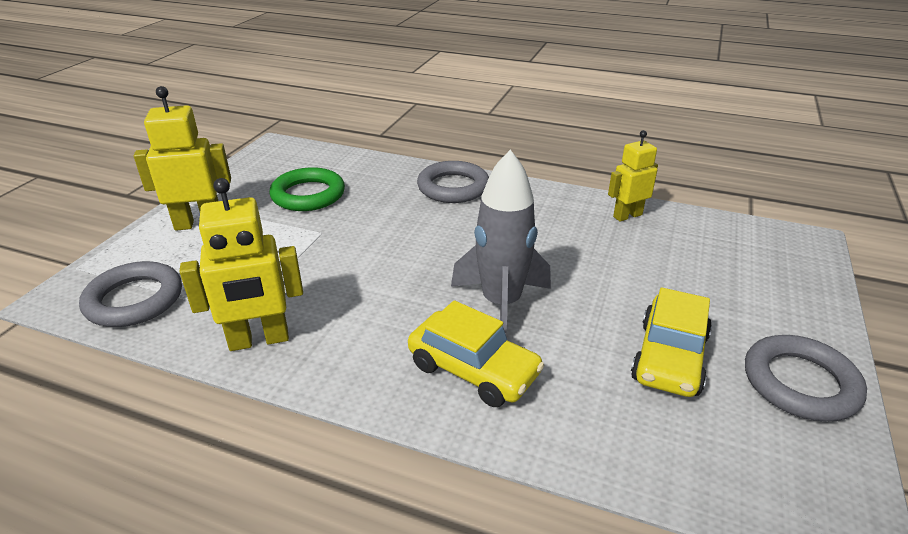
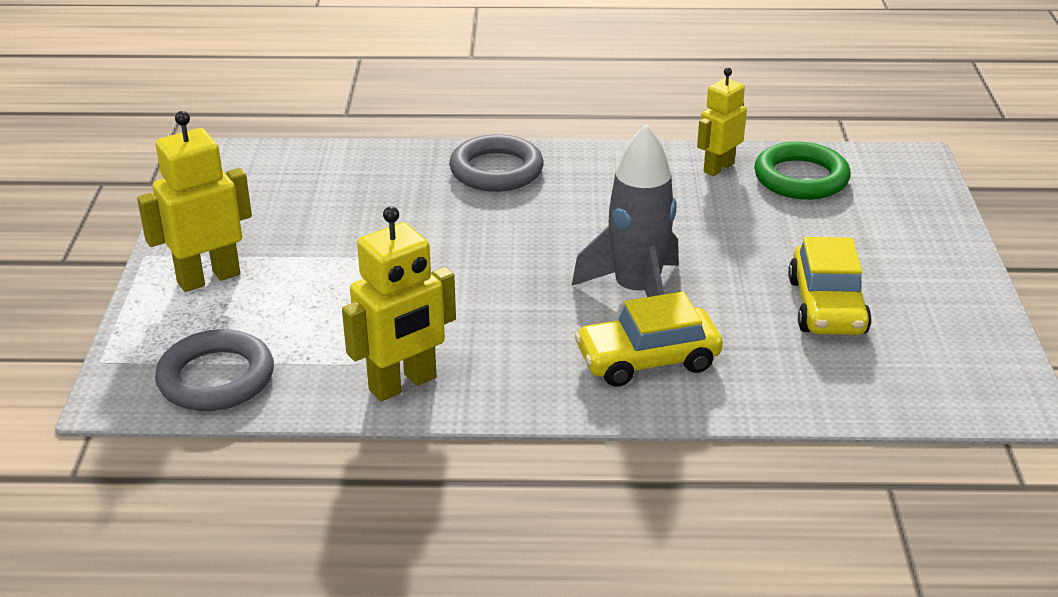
camera: 20 degrees left, 0 degrees up
green ring [269,167,345,211] -> green ring moved to [754,141,851,200]
yellow car [408,300,544,407] -> yellow car turned 150 degrees clockwise [575,291,723,387]
grey ring [745,335,867,422] -> none

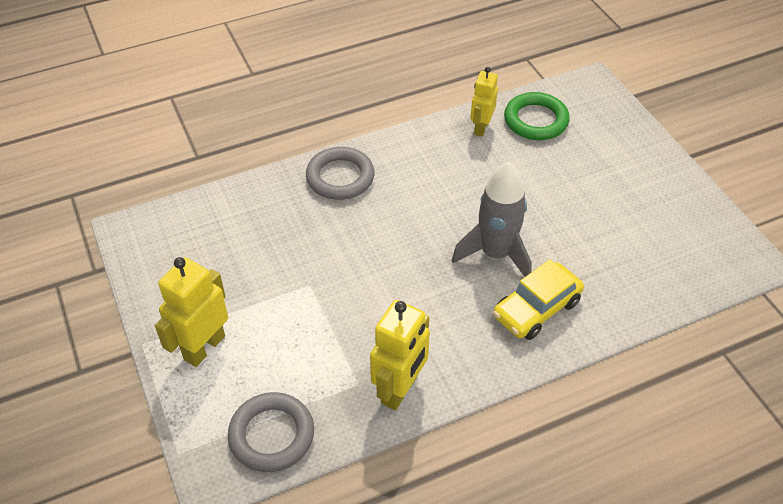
camera: 25 degrees left, 15 degrees up
yellow car [788,237,871,335] -> none

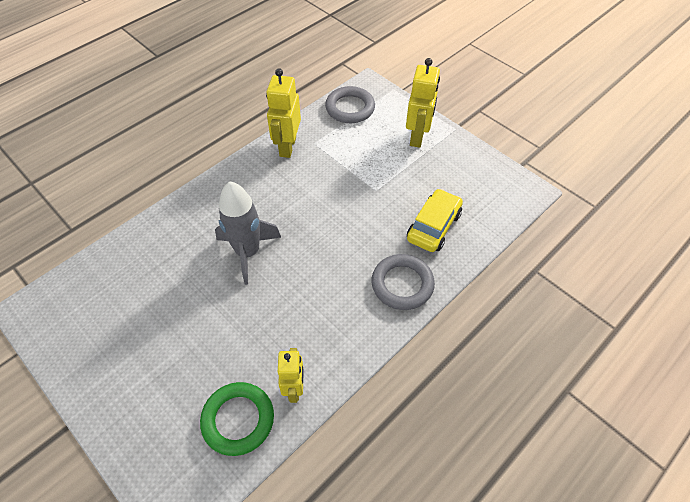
camera: 160 degrees right, 5 degrees up
yellow car [493,259,584,340] -> yellow car moved to [407,189,463,252]

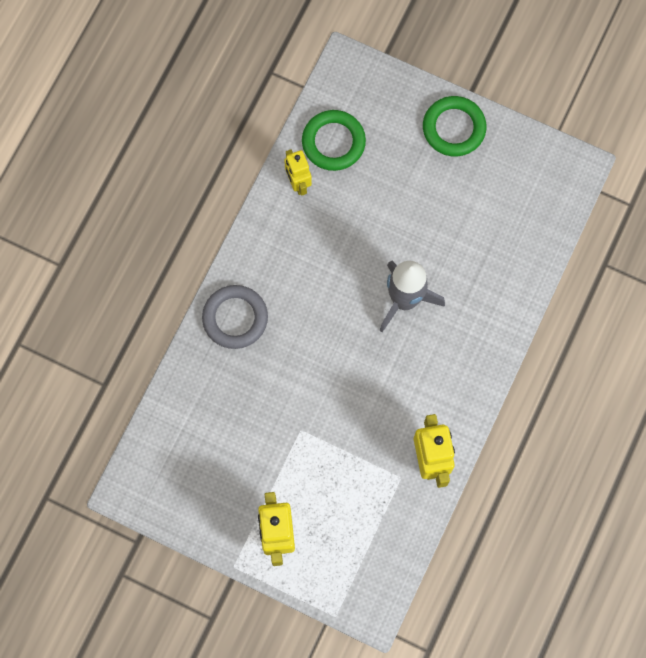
camera: 160 degrees right, 20 degrees up
grey ring [325,86,375,123] -> none
yellow car [407,189,463,252] -> none
none -> green ring [423,96,486,157]

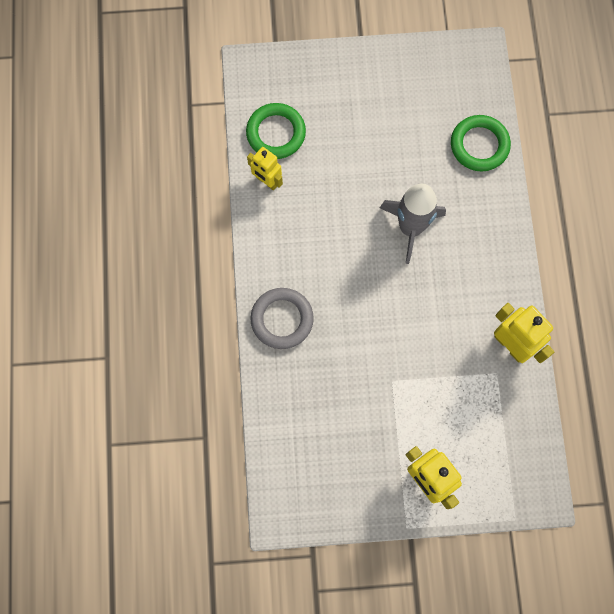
camera: 30 degrees left, 0 degrees up
green ring [423,96,486,157] -> green ring moved to [451,115,511,171]

